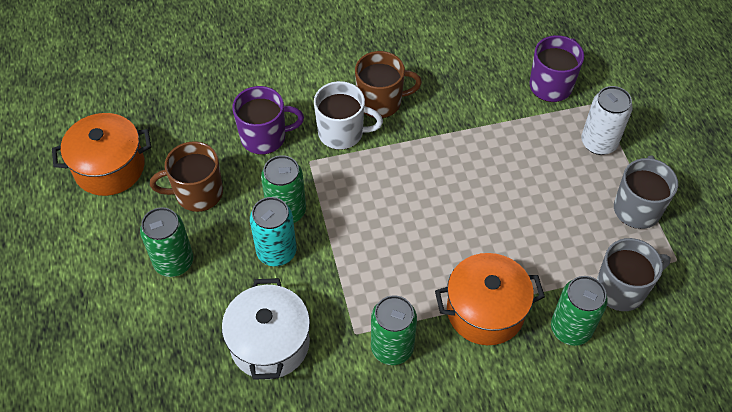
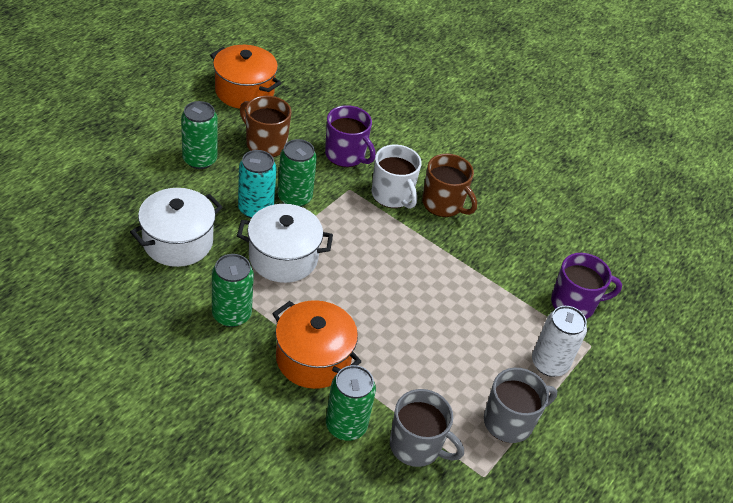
camera: 45 degrees right, 10 degrees down
none -> white pot [237,204,333,283]

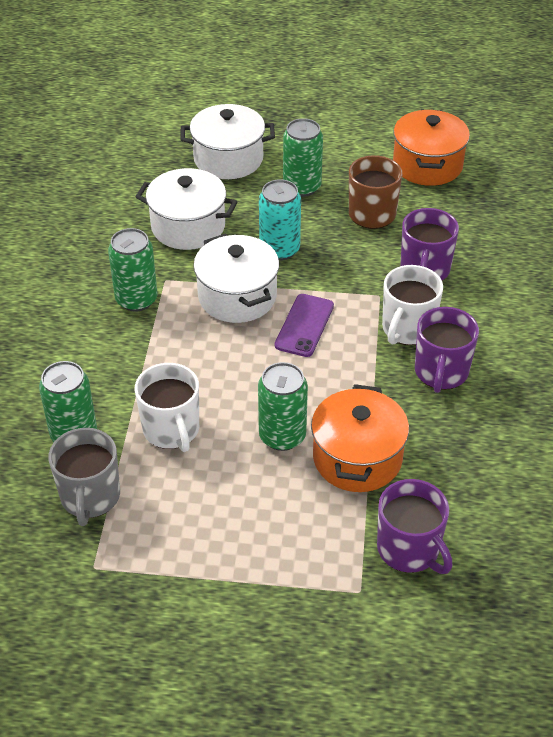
camera: 65 degrees right, 0 degrees up
orange pot [272,300,361,389] -> orange pot moved to [311,384,409,492]
green can [278,139,317,207] -> green can moved to [258,362,308,451]
brown mug [422,154,477,217] -> purple mug [415,307,479,393]
grey mug [484,368,557,443] -> none
white can [532,306,587,377] -> none
none -> white mug [134,363,199,452]
none -> white pot [180,104,275,179]
none -> purple phone [275,294,334,357]

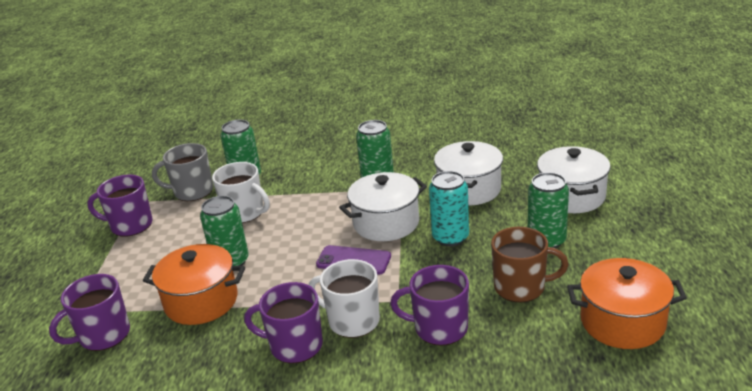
camera: 90 degrees right, 15 degrees down
white mug [134,363,199,452] -> white mug turned 120 degrees counterclockwise [212,162,270,223]
none -> purple mug [87,175,153,237]

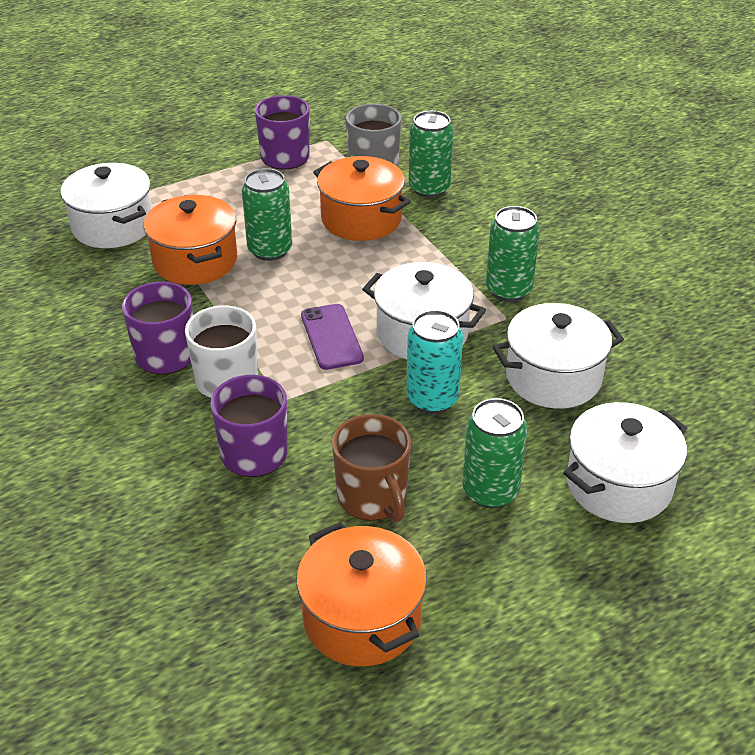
camera: 55 degrees right, 10 degrees up
purple mug [49,274,130,351] -> white pot [61,163,152,248]
white mug [212,162,270,223] -> orange pot [313,156,411,241]

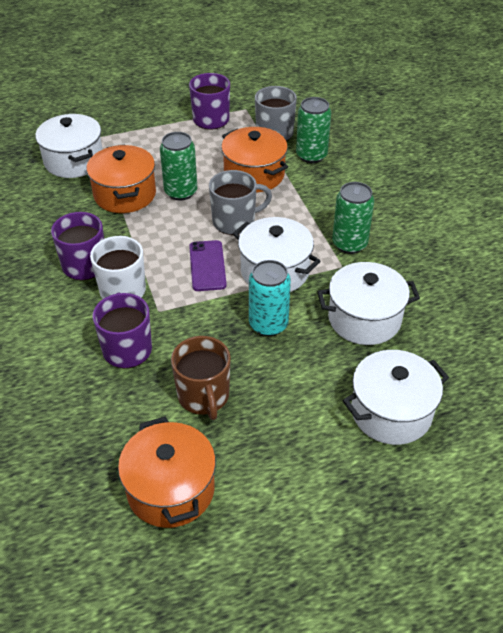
camera: 10 degrees right, 5 degrees up
green can [462,398,527,508] -> none
none -> grey mug [209,170,272,235]

